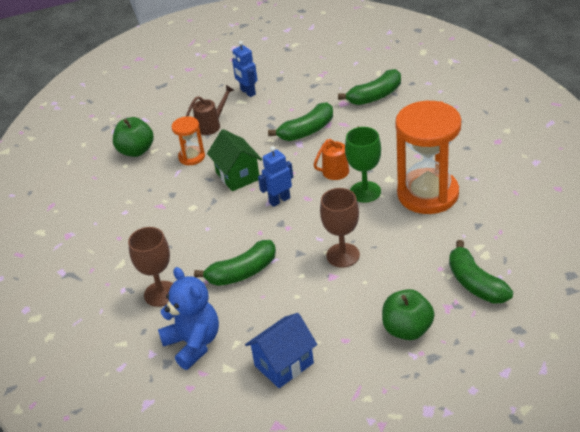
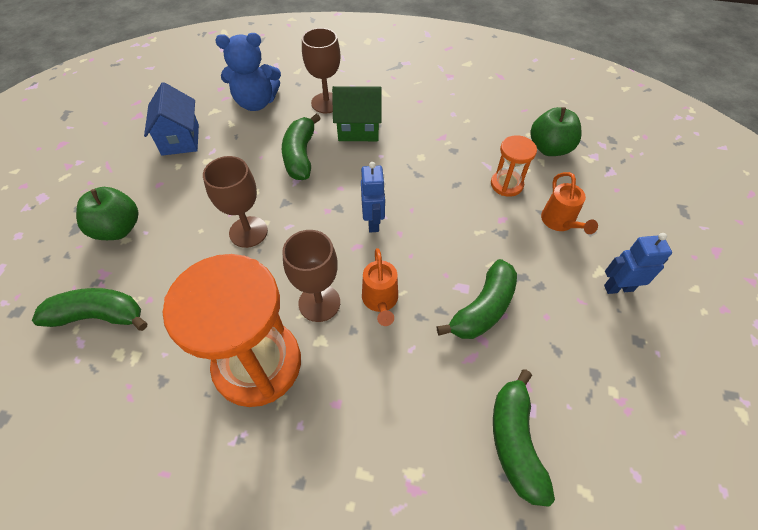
camera: 115 degrees right, 15 degrees up
brown watering can [186,85,234,135] -> orange watering can [541,172,598,234]
green house [207,129,262,191] -> green house moved to [332,86,382,141]
green banana [268,102,333,141] -> green banana turned 135 degrees counterclockwise [437,259,517,339]
green goblet [345,127,381,203] -> brown goblet [282,230,340,322]

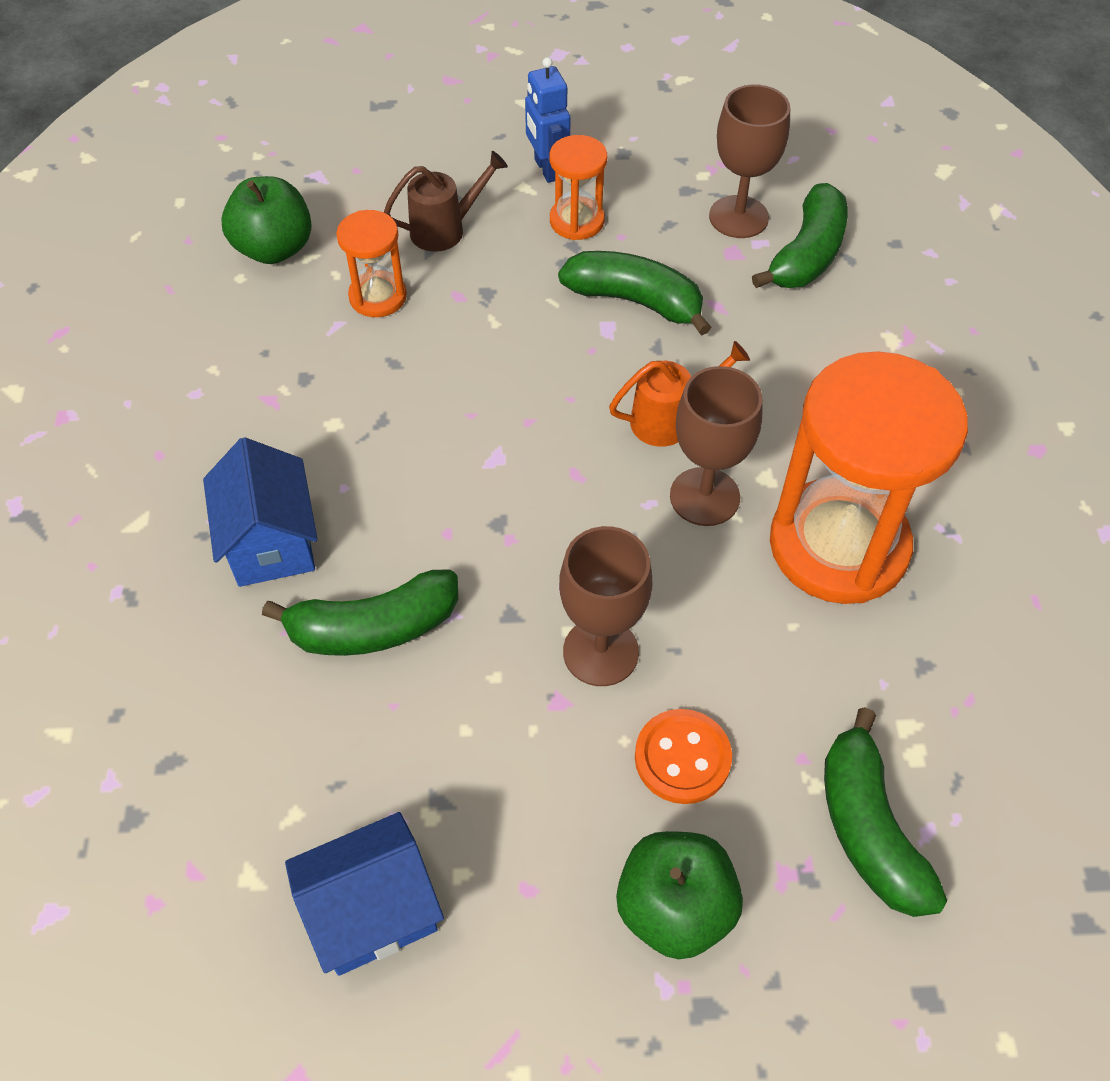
camera: 105 degrees left, 0 degrees up
blue teddy bear [215,33,281,111] -> none
brown goblet [302,28,340,113] -> brown goblet moved to [709,84,790,238]
green house [332,86,382,141] -> blue house [203,437,317,587]
blue robot [361,162,385,232] -> none
green banana [493,369,555,507] -> green banana turned 45 degrees counterclockwise [752,183,848,288]
orange watering can [541,172,598,234] -> brown watering can [384,151,508,252]
none -> orange hourglass [550,135,607,240]
none -> orange button [635,709,732,804]

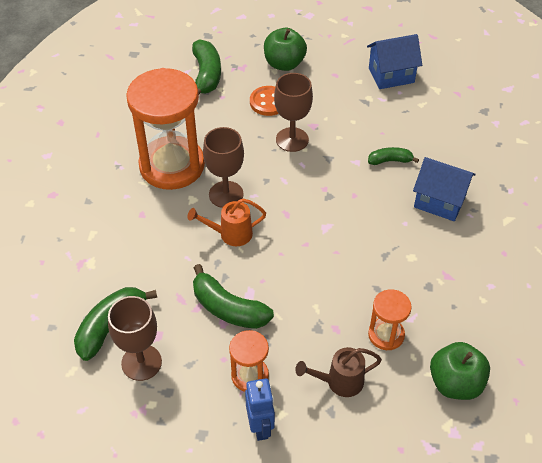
camera: 170 degrees left, 5 degrees down
blue house [203,437,317,587] -> blue house turned 60 degrees counterclockwise [413,157,476,221]
green banana [262,569,458,656] -> green banana [368,147,419,165], size x0.58

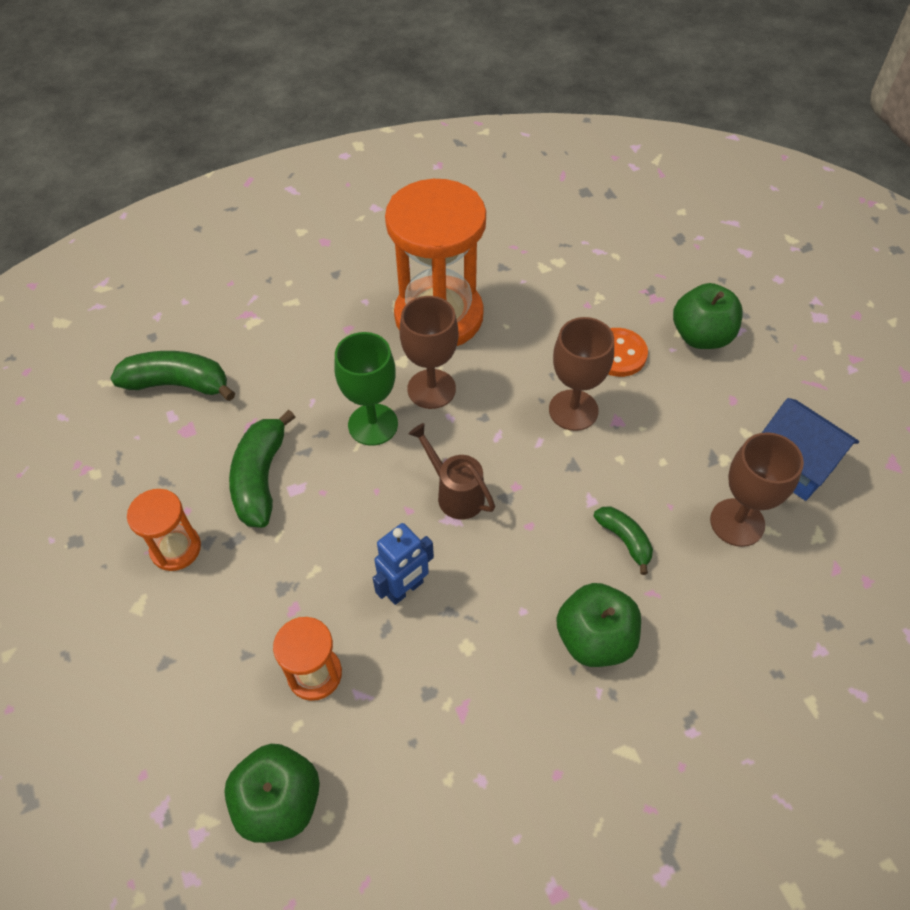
camera: 60 degrees right, 5 degrees up
brown goblet [108,296,162,381] -> brown goblet moved to [710,432,804,547]
orange watering can [188,198,266,246] -> green goblet [334,332,398,446]
green banana [192,39,221,94] -> none
blue robot [245,378,275,441] -> blue robot moved to [373,523,434,605]
brown watering can [295,347,382,397] -> brown watering can moved to [409,423,495,520]
blue house [413,157,476,221] -> green apple [556,583,641,667]

